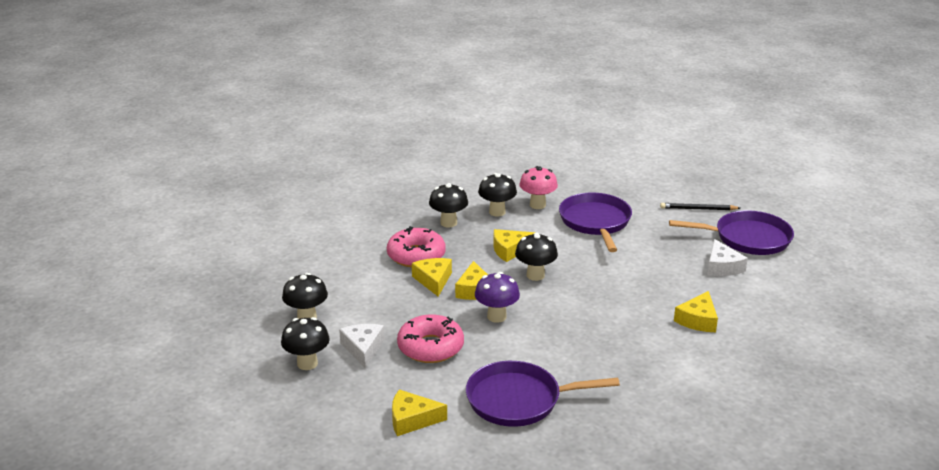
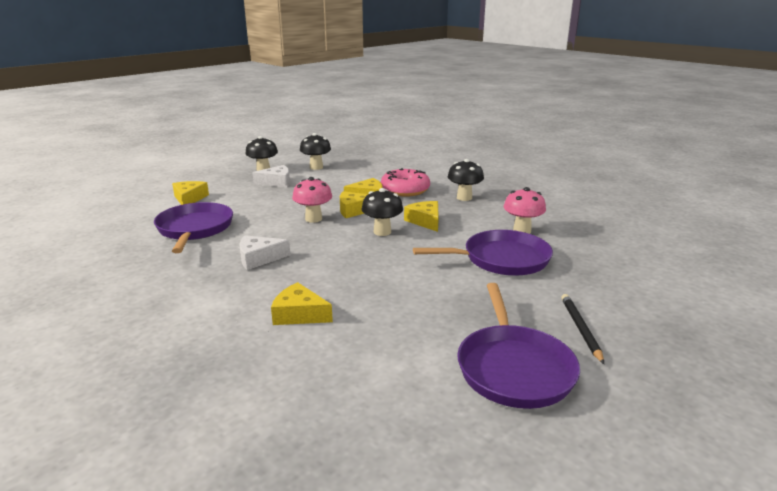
camera: 85 degrees right, 5 degrees down
pink donut [397,314,464,363] -> none
purple mushroom [475,272,520,323] -> pink mushroom [292,177,332,223]
black mushroom [478,173,517,217] -> none
white cheese [707,239,748,276] -> white cheese moved to [240,235,290,270]

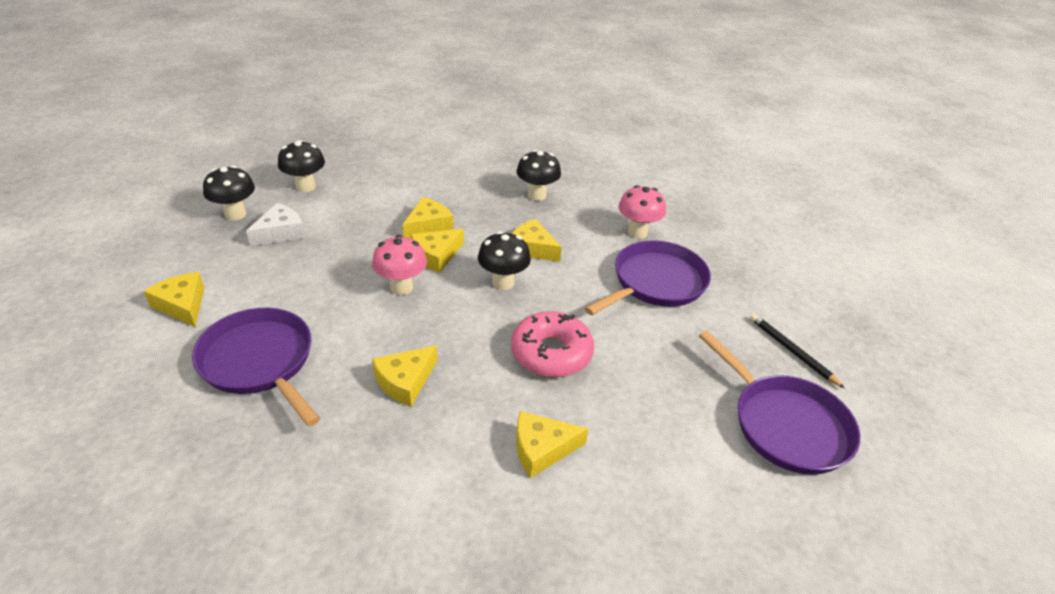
camera: 35 degrees left, 15 degrees up
white cheese [240,235,290,270] -> yellow cheese [372,345,437,407]
pink donut [381,168,430,197] -> pink donut moved to [511,311,594,377]

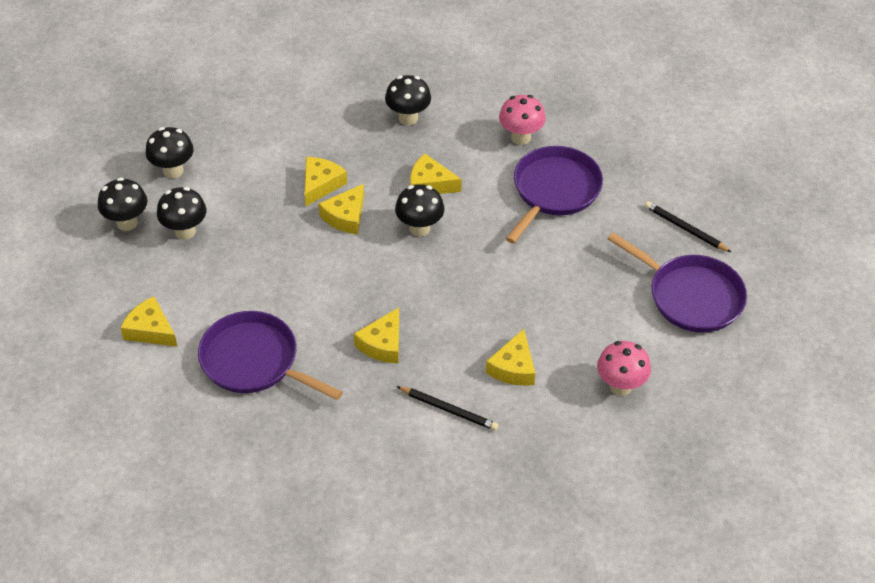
camera: 15 degrees left, 10 degrees up
white cheese [246,203,305,246] -> black mushroom [157,187,206,240]
pink mushroom [372,235,427,295] -> pink mushroom moved to [597,341,651,396]
pink donut [511,311,594,377] -> none
yellow cheese [516,411,588,478] -> yellow cheese turned 45 degrees counterclockwise [486,329,535,386]
none -> black pencil [396,386,499,431]

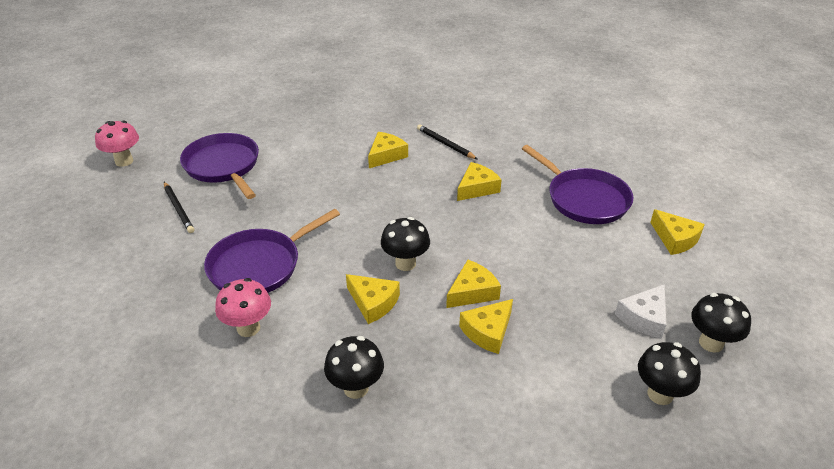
camera: 160 degrees left, 10 degrees down
black mushroom [157,187,206,240] -> white cheese [615,284,666,339]
pink mushroom [597,341,651,396] -> pink mushroom moved to [95,121,139,167]

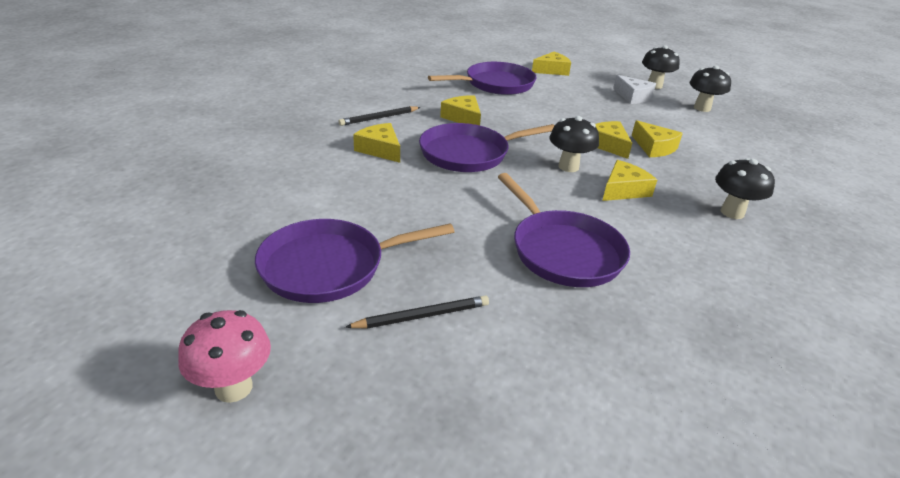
camera: 80 degrees left, 5 degrees down
pink mushroom [215,278,271,337] -> none
none -> purple pan [419,123,555,172]

